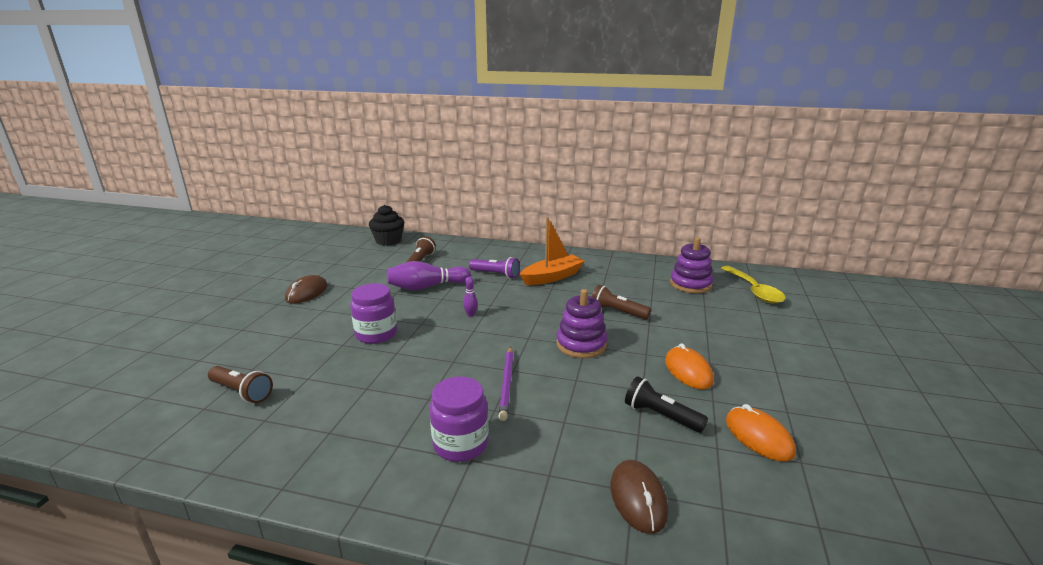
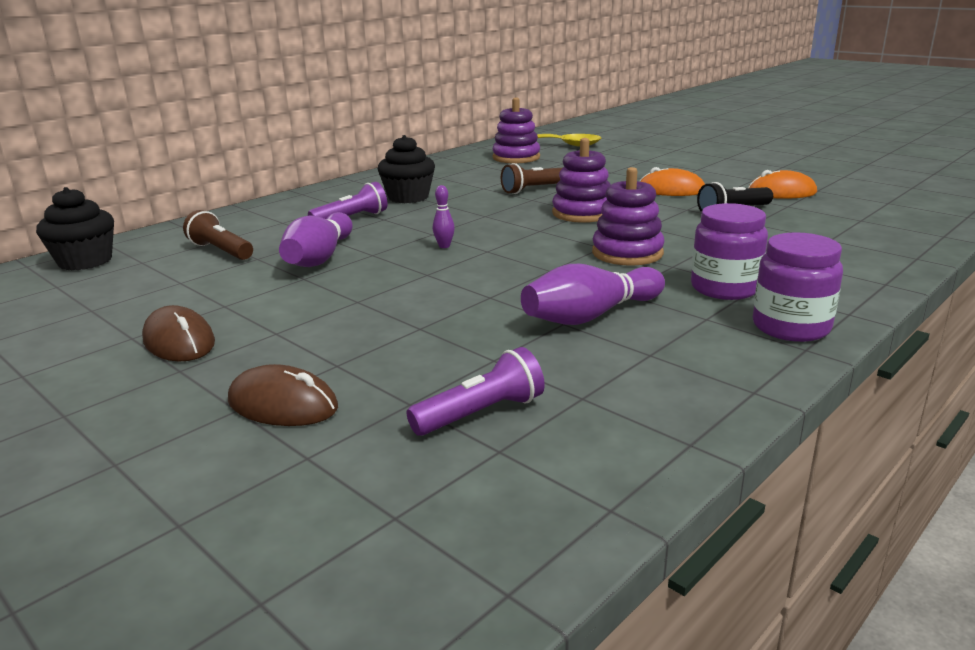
camera: 60 degrees left, 0 degrees up
brown flashlight [208,366,273,403] -> purple flashlight [406,347,545,436]
purple jar [350,283,397,344] -> purple jar moved to [753,232,843,342]
purple pencil [498,347,513,421] -> purple stacking toy [592,167,665,266]
orange boat [520,217,584,285] -> black cupcake [378,135,435,203]
brown mouse [610,460,668,534] -> brown mouse moved to [228,364,338,426]
none -> purple bowling pin [521,264,665,325]

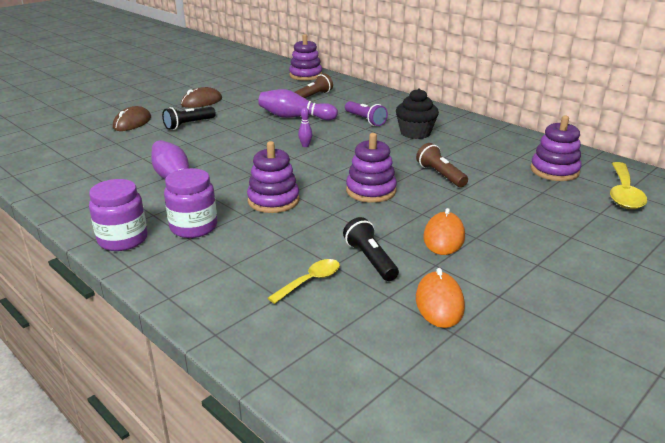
camera: 90 degrees right, 5 degrees up
black cupcake [36,187,114,271] -> purple stacking toy [289,34,322,81]
purple flashlight [406,347,545,436] -> none
none -> black flashlight [162,107,216,130]
none -> yellow spoon [268,259,340,304]

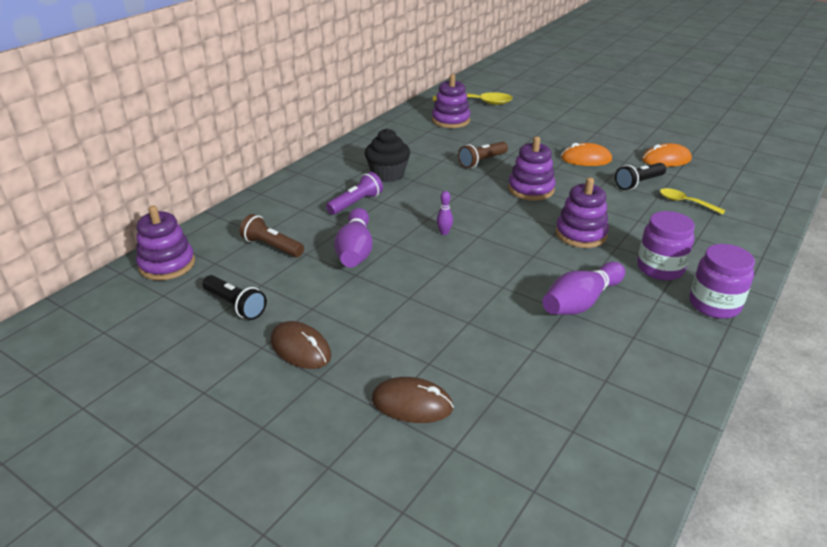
camera: 100 degrees left, 5 degrees up
black flashlight [162,107,216,130] -> black flashlight moved to [202,275,267,320]

